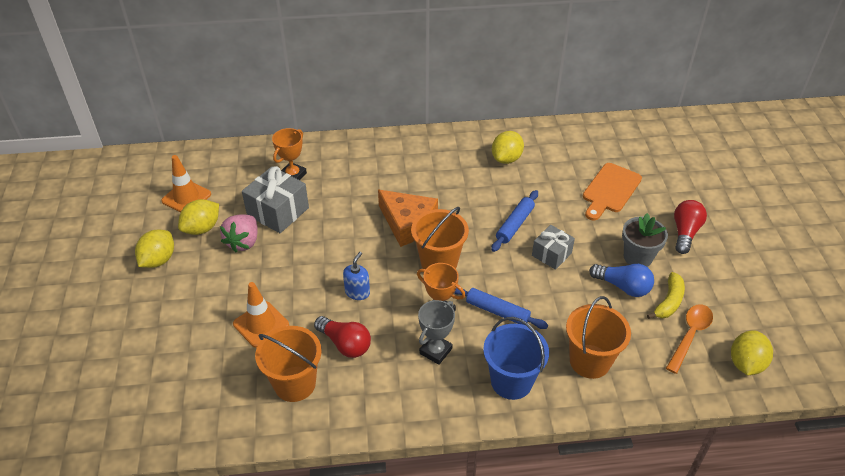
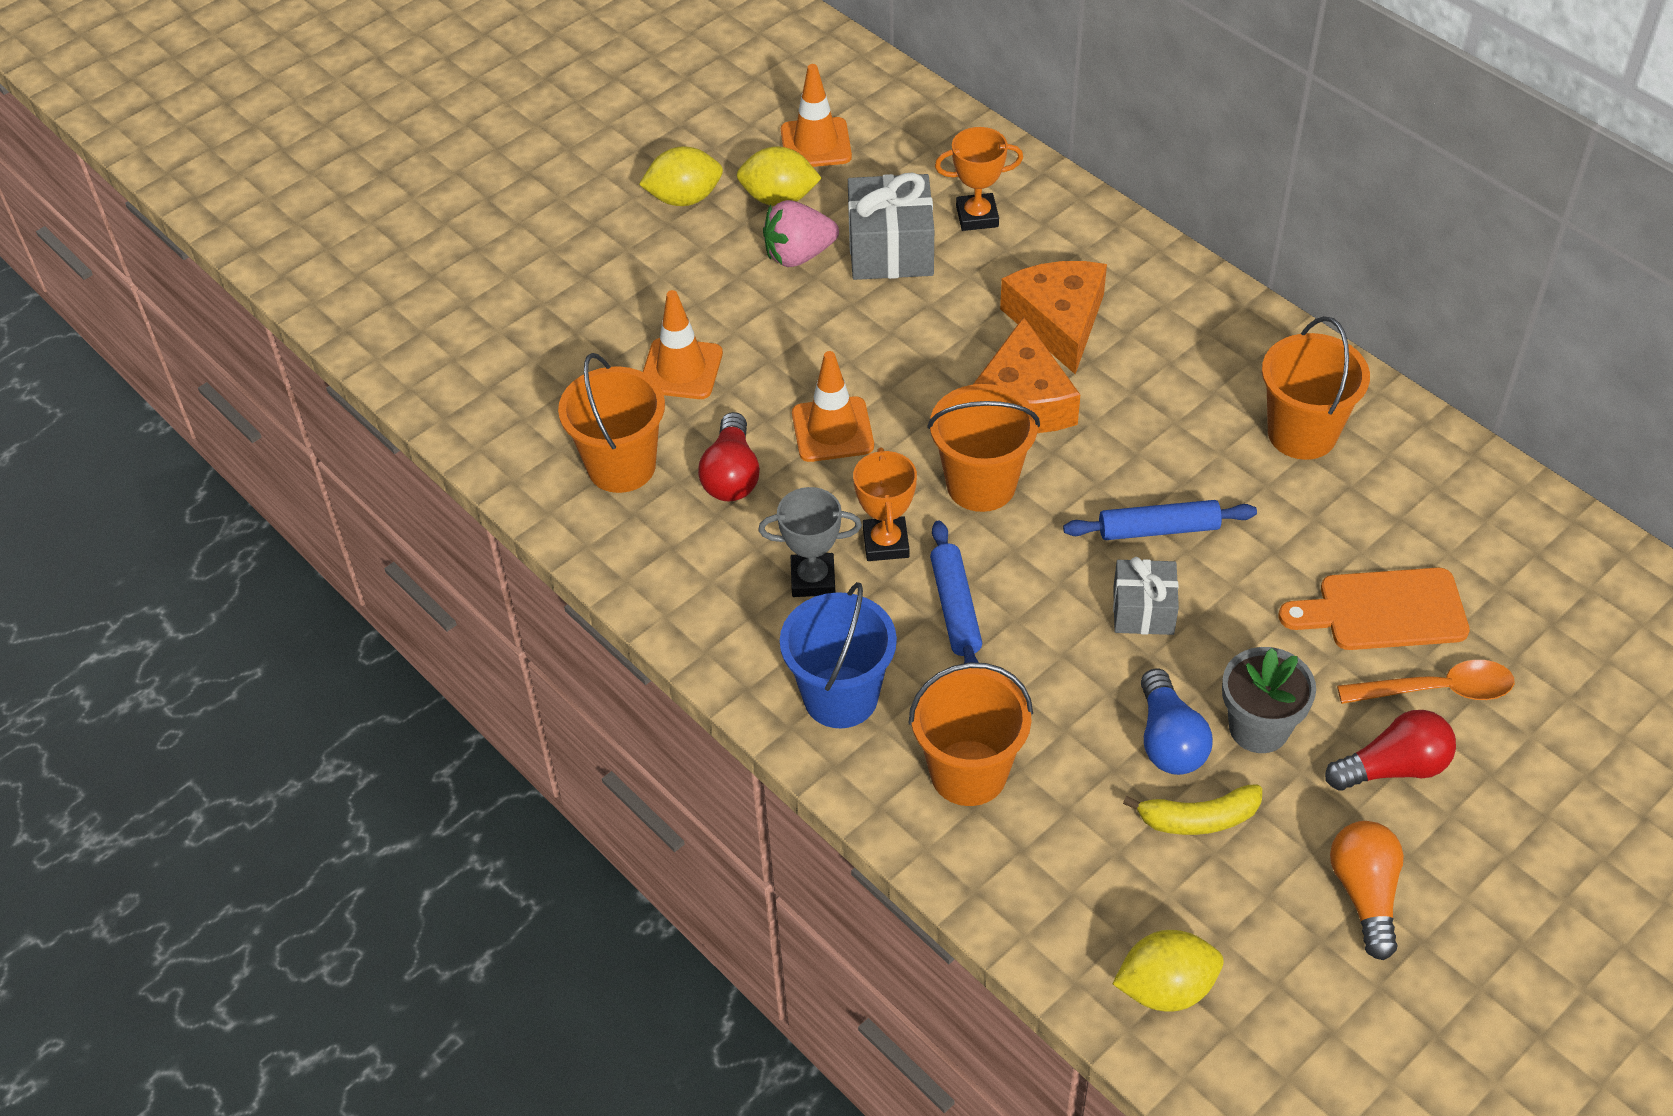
camera: 55 degrees right, 5 degrees up
blue soap dispenser [343,252,370,300] -> orange traffic cone [792,351,874,462]
yellow lemon [492,131,524,164] -> orange bucket [1262,316,1370,460]
orange spoon [666,304,713,374] -> orange spoon moved to [1337,660,1515,704]
none -> orange cheese [1000,261,1107,374]
none -> orange light bulb [1330,821,1404,960]

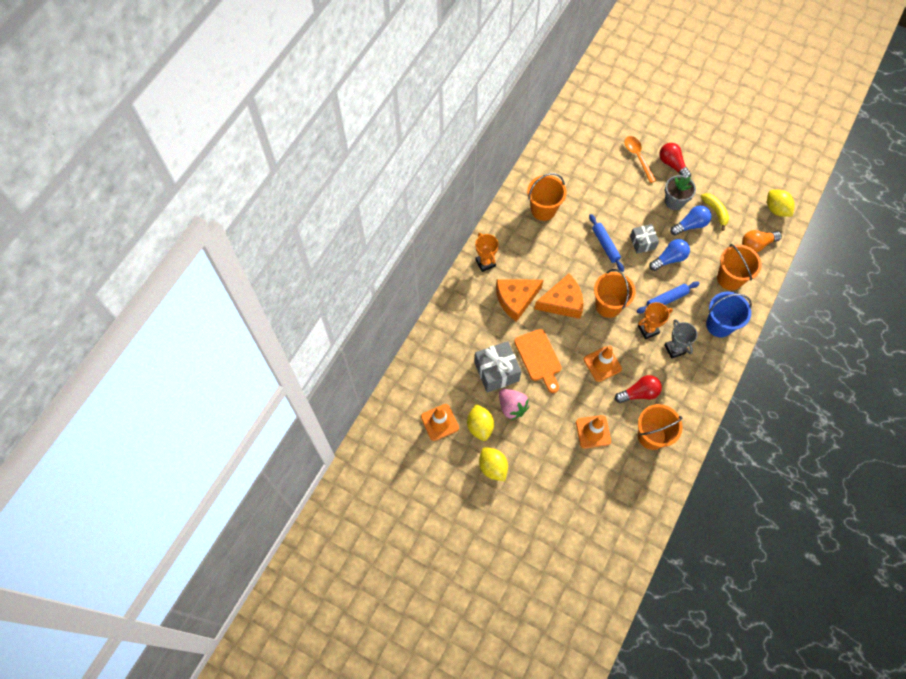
camera: 110 degrees left, 15 degrees up
orange trophy [935,127,1023,231] -> orange trophy moved to [475,233,499,272]
orange cutting board [1279,568,1470,650] -> orange cutting board moved to [514,329,562,393]
orange light bulb [1330,821,1404,960] -> orange light bulb moved to [742,230,782,253]
none -> blue light bulb [649,239,690,271]

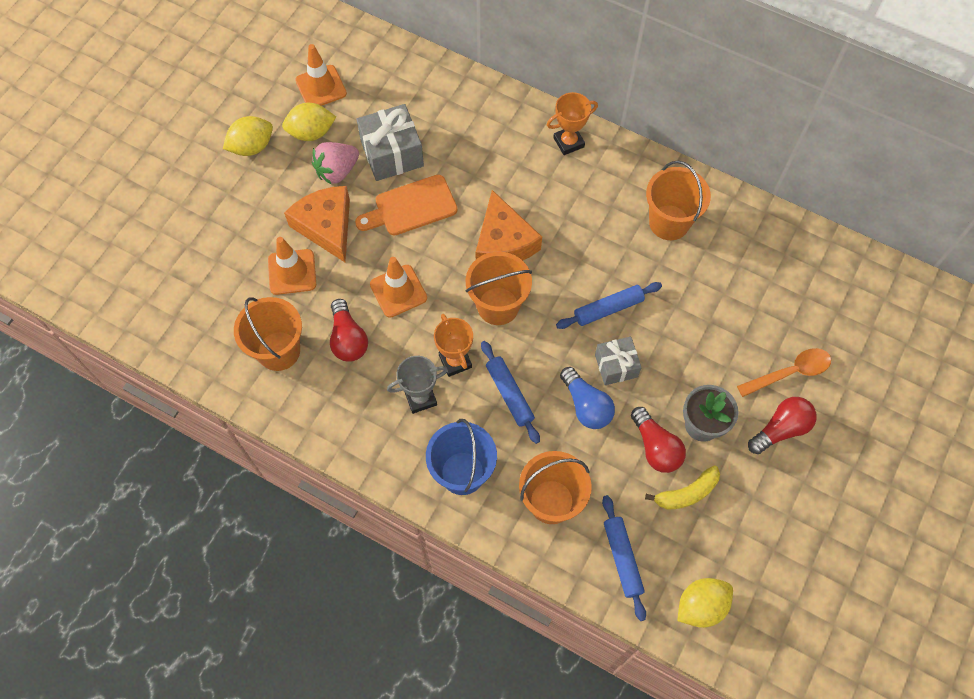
camera: 90 degrees right, 0 degrees up
orange cheese [496,279,543,322] -> orange cheese moved to [284,186,350,262]
blue light bulb [670,205,712,236] -> red light bulb [631,407,686,473]
orange light bulb [742,230,782,253] -> blue rolling pin [602,495,646,621]

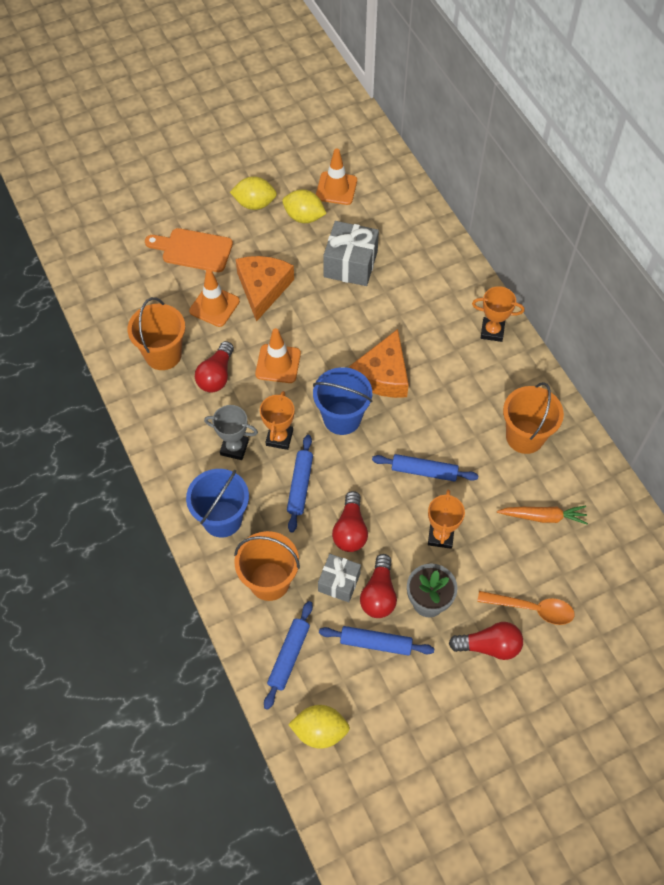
camera: 35 degrees right, 5 degrees down
pink strawberry [312,142,359,185] -> none
orange cutting board [355,175,458,236] -> orange cutting board moved to [145,228,233,272]
orange bucket [466,252,532,325] -> blue bucket [313,367,372,435]
blue light bulb [560,367,615,429] -> red light bulb [332,491,368,552]
grey gift [595,336,642,385] -> grey gift moved to [318,554,361,602]
yellow banana [645,465,720,510] -> blue rolling pin [319,626,434,656]
none -> orange trophy [428,490,465,549]
none -> orange carrot [497,506,588,524]

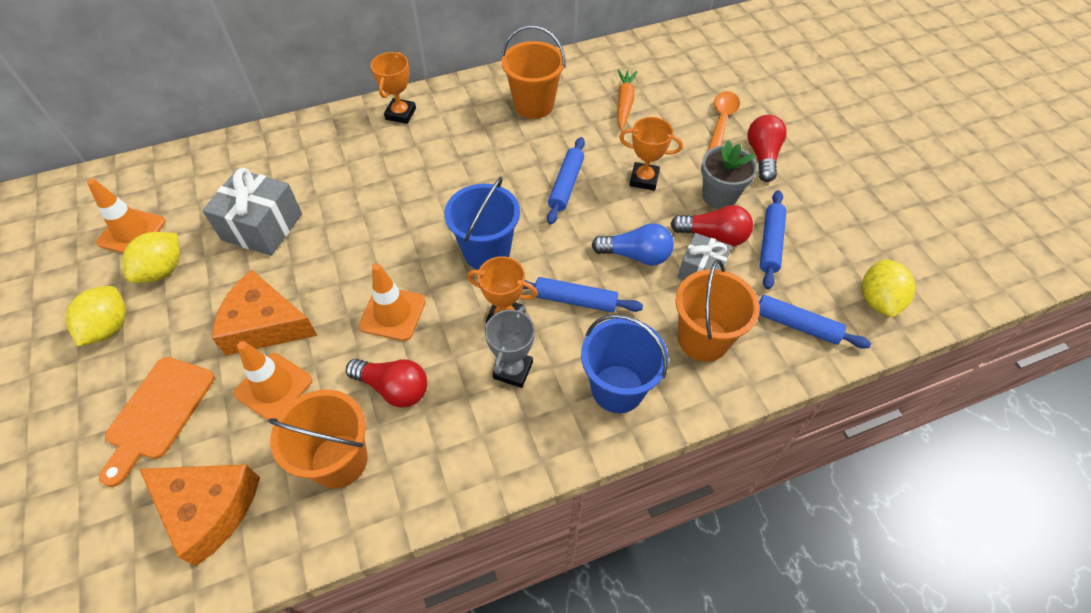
camera: 85 degrees left, 5 degrees down
red light bulb [332,491,368,552] -> blue light bulb [592,223,674,265]
orange cheese [349,329,409,398] -> orange cheese moved to [139,464,260,566]

